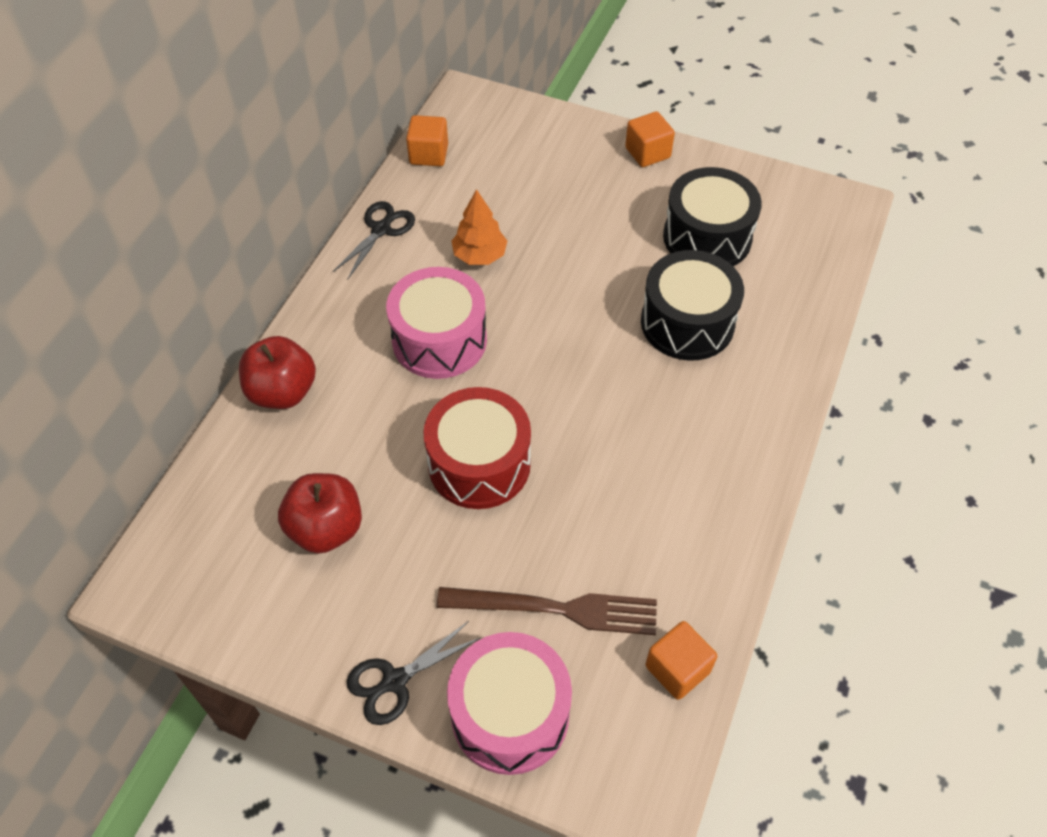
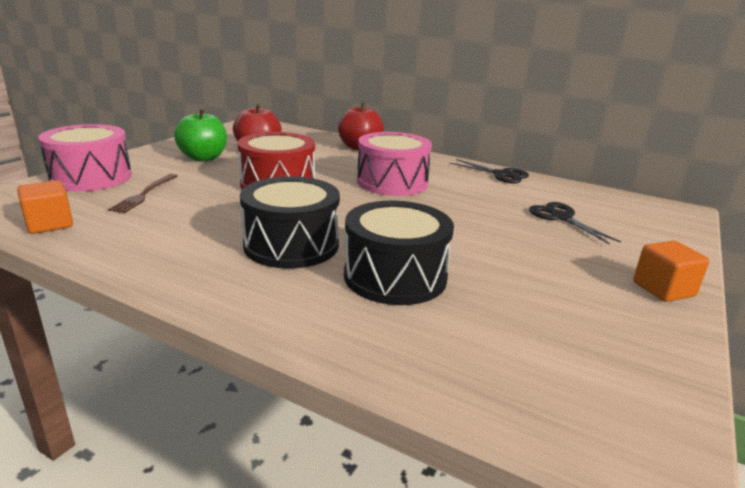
camera: 95 degrees right, 30 degrees down
black scissors [347,621,480,725] -> black scissors moved to [529,202,621,244]
orange cube [406,115,448,166] -> none
brown fork [437,587,657,635] -> brown fork [108,174,178,213], size x0.65
orange tree [452,189,507,265] -> none
black drum [663,167,762,266] -> black drum moved to [240,176,340,269]
none -> green apple [174,109,227,161]

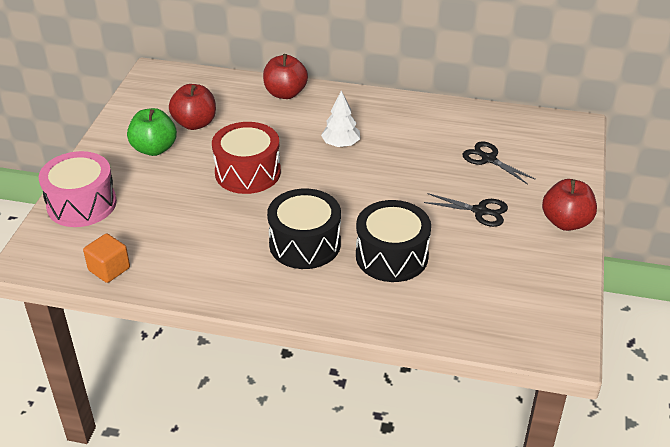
camera: 15 degrees left, 15 degrees up
brown fork [108,174,178,213] -> none
pink drum [357,132,432,196] -> white tree [321,91,360,147]
black scissors [450,159,529,183] -> black scissors moved to [424,193,508,227]
orange cube [633,241,709,302] -> red apple [542,179,597,231]

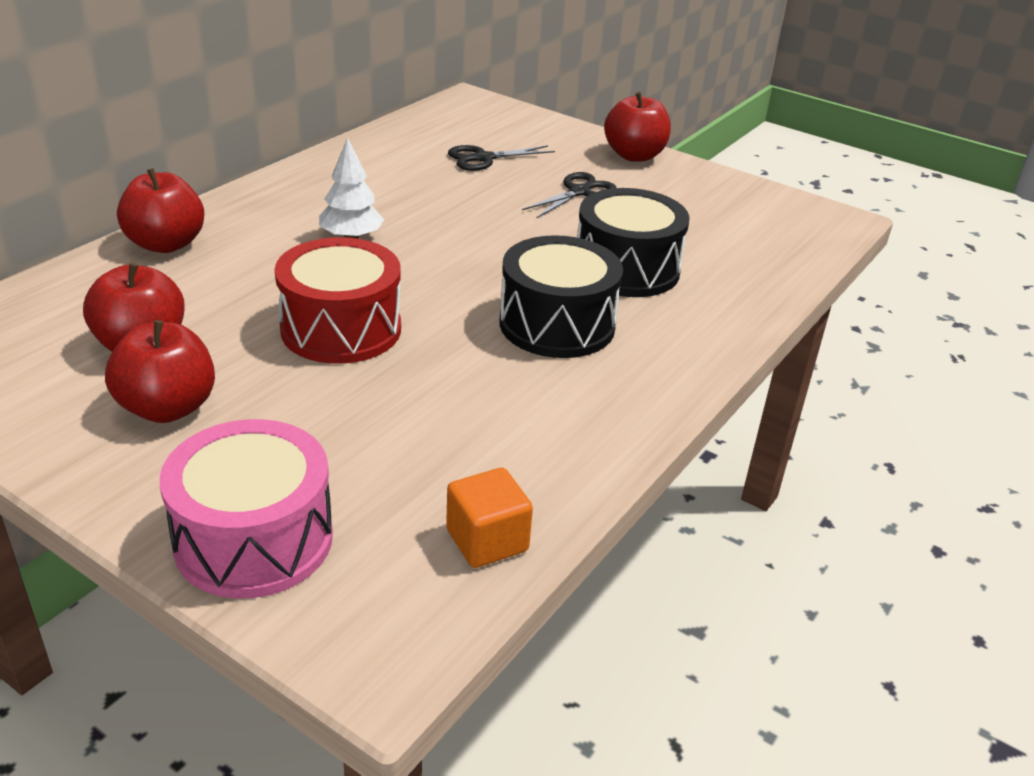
camera: 70 degrees left, 5 degrees down
green apple [127,108,177,156] -> red apple [105,320,215,423]

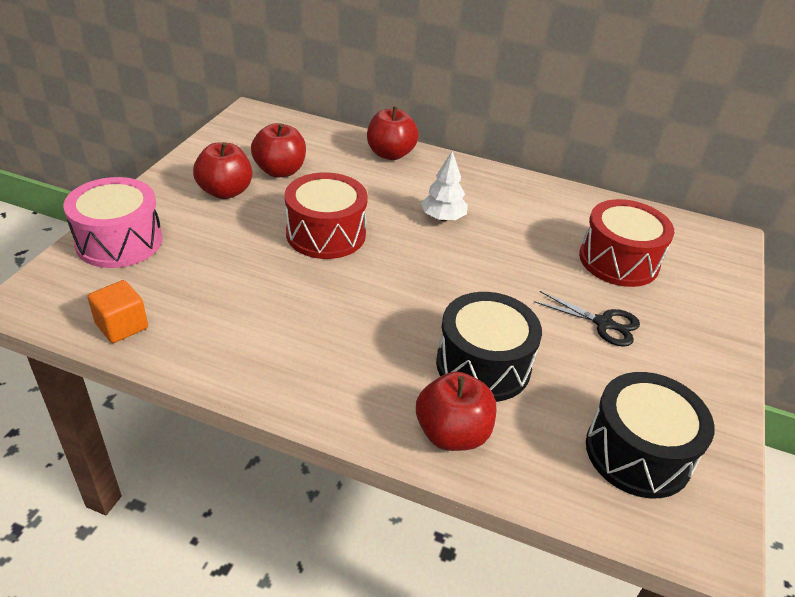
camera: 75 degrees right, 5 degrees up
black scissors [448,145,555,171] -> red drum [579,199,675,287]
black drum [500,235,623,358] -> black drum moved to [586,372,715,498]
red apple [604,92,671,162] -> red apple moved to [416,371,496,451]

